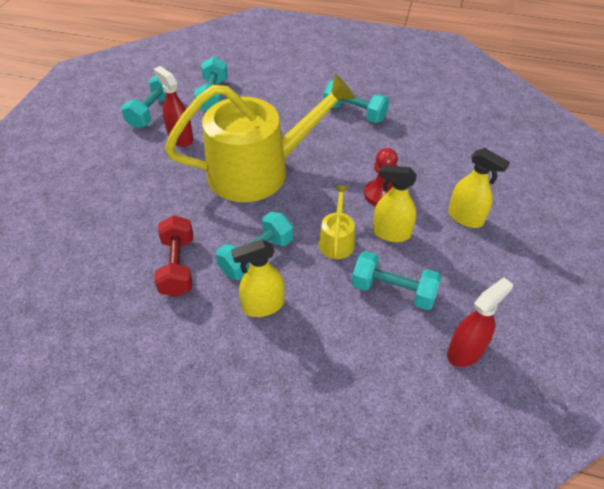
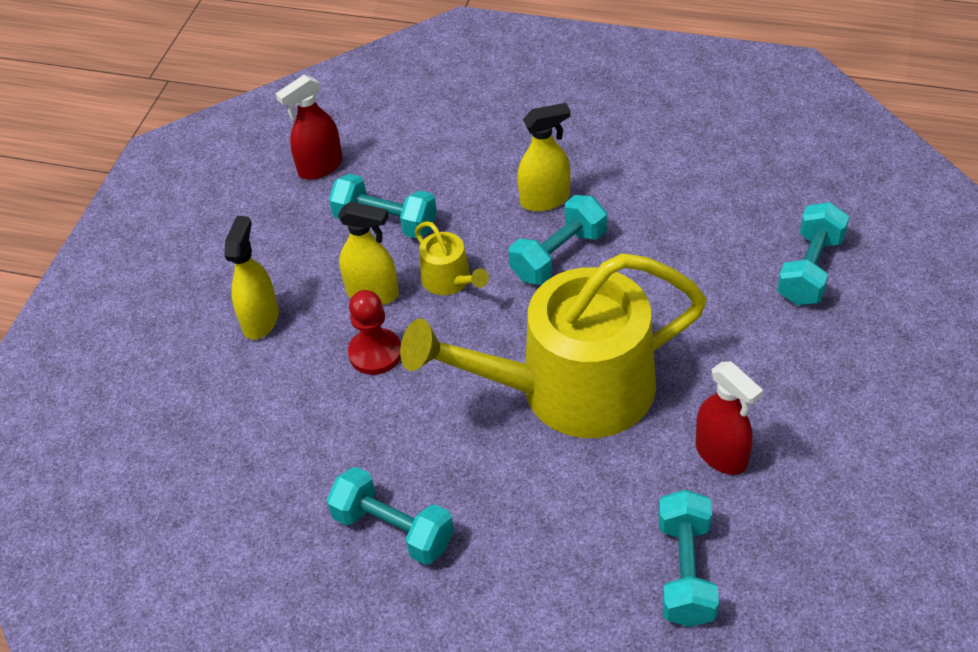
camera: 175 degrees left, 0 degrees up
turquoise dumbbell [121,75,177,129] -> turquoise dumbbell moved to [777,202,849,305]
red dumbbell [154,215,193,297] -> none
yellow watering can [319,185,355,259] -> yellow watering can turned 45 degrees counterclockwise [415,221,489,295]
yellow spray bottle [448,148,510,228] -> yellow spray bottle turned 60 degrees clockwise [224,216,279,340]

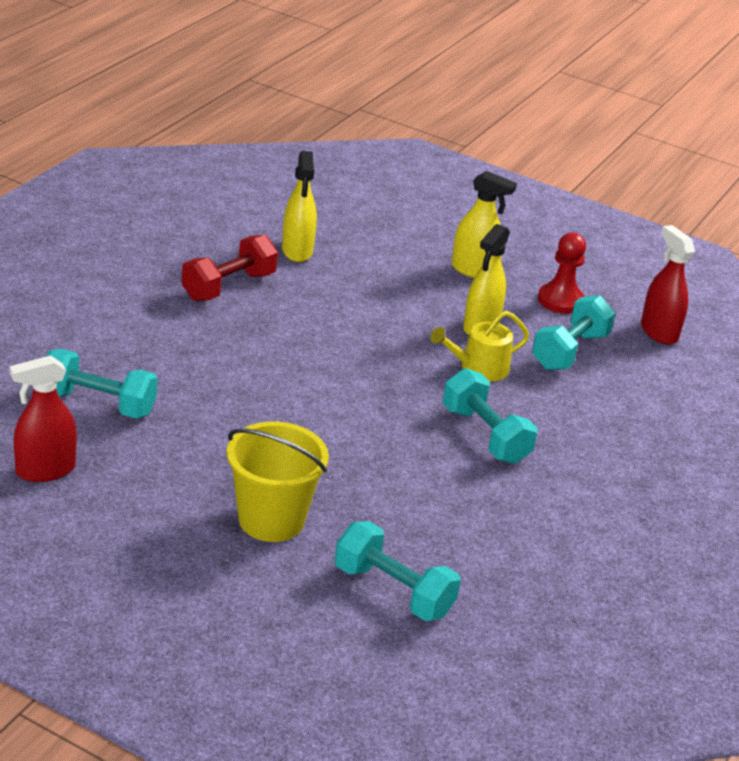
camera: 95 degrees right, 15 degrees down
turquoise dumbbell [327,467,454,565] -> red dumbbell [181,235,278,301]
red pawn [348,290,401,375] -> red pawn moved to [538,232,586,314]
yellow watering can [400,253,707,438] -> none
yellow spray bottle [517,103,570,212] -> yellow spray bottle moved to [282,151,317,262]
red spray bottle [696,361,763,475] -> red spray bottle moved to [10,355,77,482]
none -> yellow bucket [227,422,329,542]

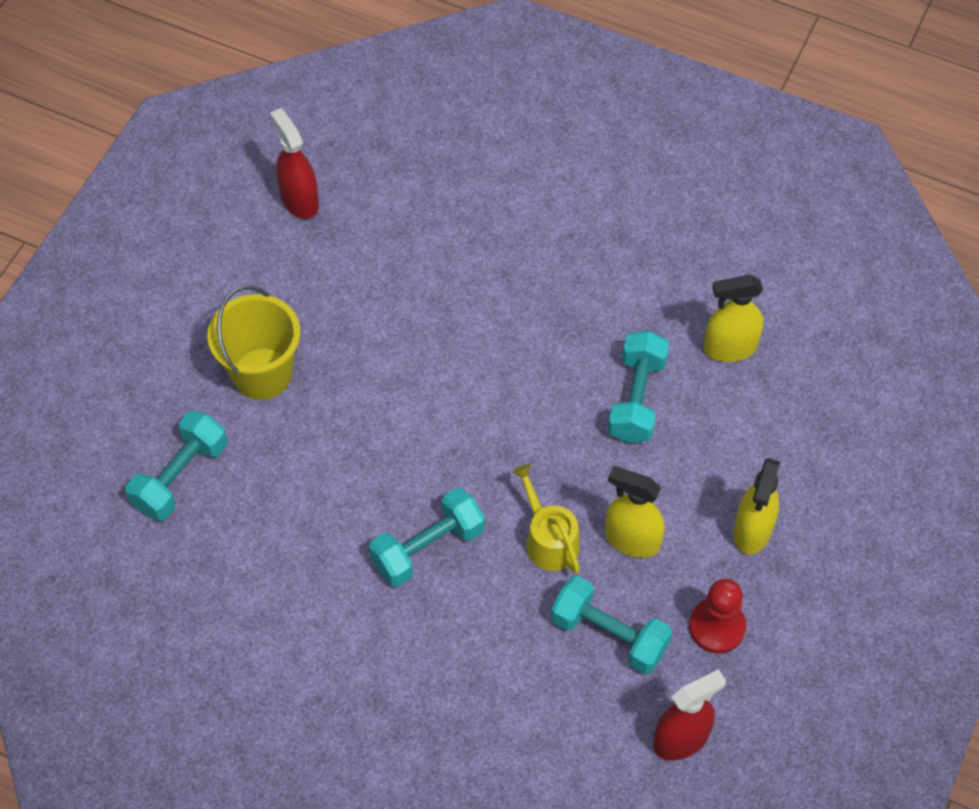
camera: 90 degrees right, 25 degrees up
turquoise dumbbell [46,349,157,419] -> turquoise dumbbell moved to [608,331,669,443]
red dumbbell [181,235,278,301] -> none

